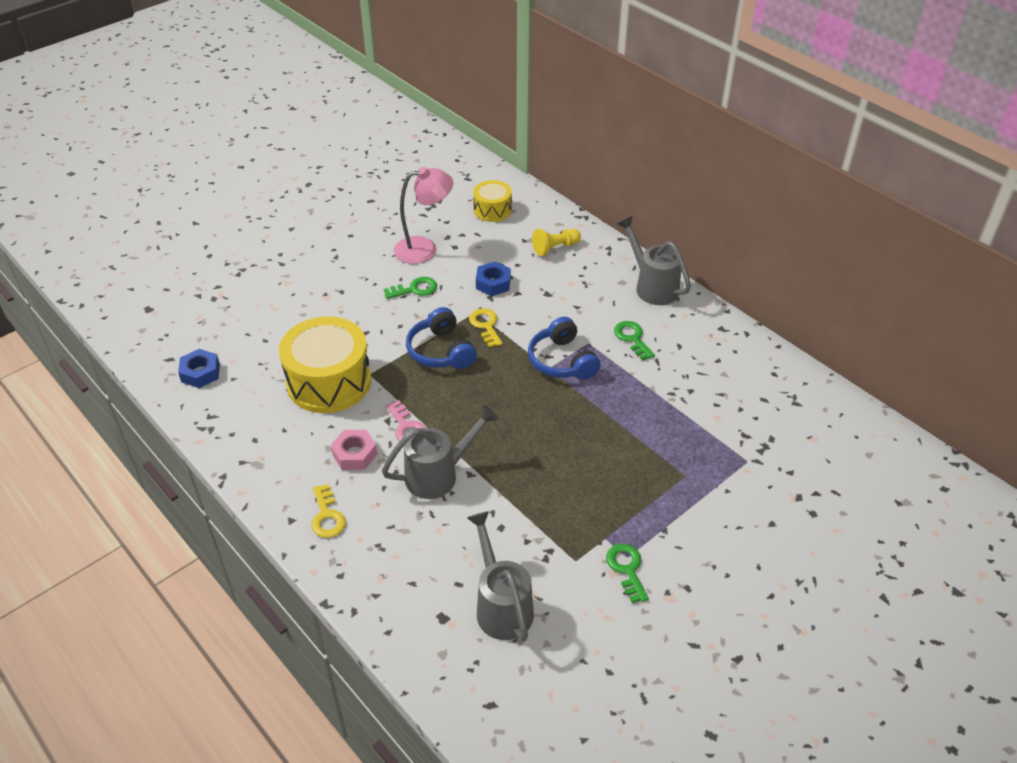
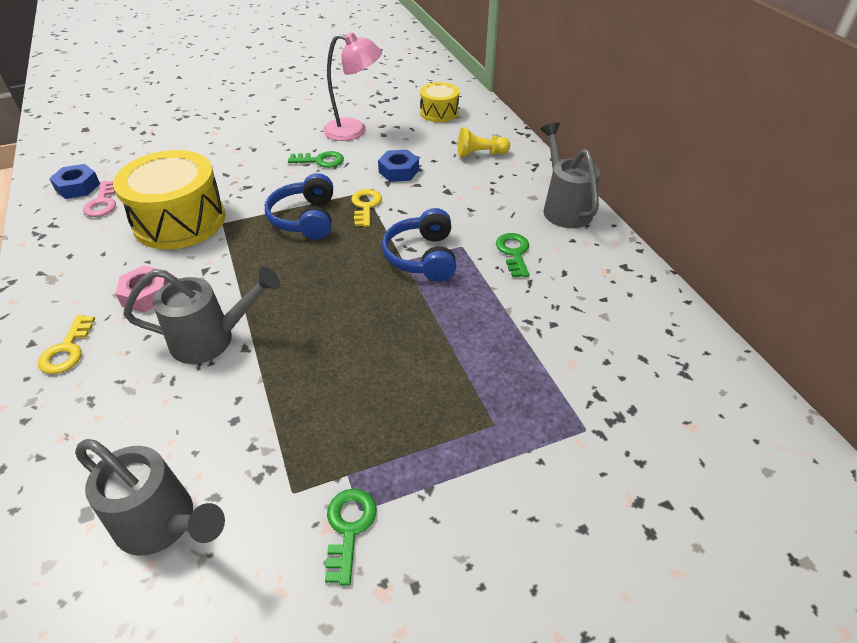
camera: 20 degrees right, 0 degrees up
pink key [386,400,426,442] -> pink key moved to [83,181,116,217]
grey watering can [467,511,534,641] -> grey watering can turned 120 degrees clockwise [75,439,225,556]

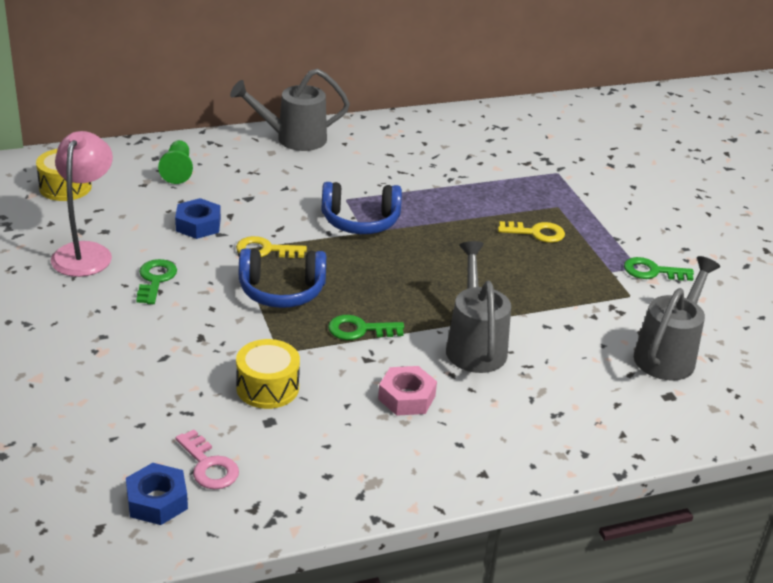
camera: 90 degrees left, 10 degrees down
yellow key [38,315,95,374] -> yellow key moved to [498,221,565,243]
pink key [83,181,116,217] -> pink key turned 60 degrees clockwise [175,430,239,489]
yellow drum [113,150,225,249] -> yellow drum [236,339,300,409], size x0.54
yellow pawn [458,127,510,157] -> green pawn [158,140,193,184]
green key [496,233,529,277] -> green key moved to [328,315,404,340]

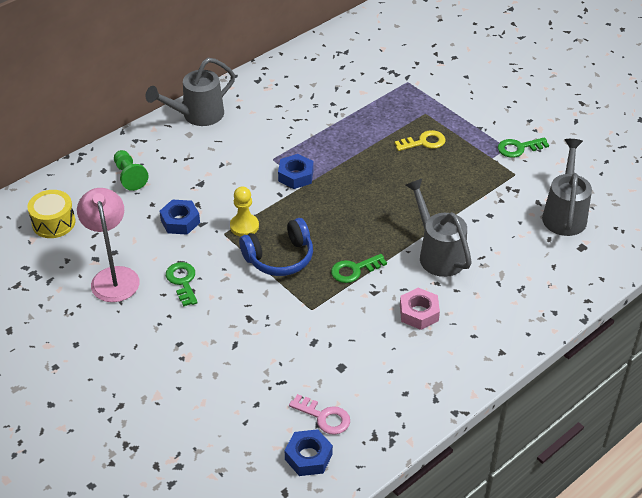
camera: 20 degrees left, 10 degrees up
yellow key [236,236,307,258] -> yellow pawn [230,187,259,237]
yellow drum [236,339,300,409] -> none
blue headphones [321,182,402,234] -> blue nut [278,154,313,189]

